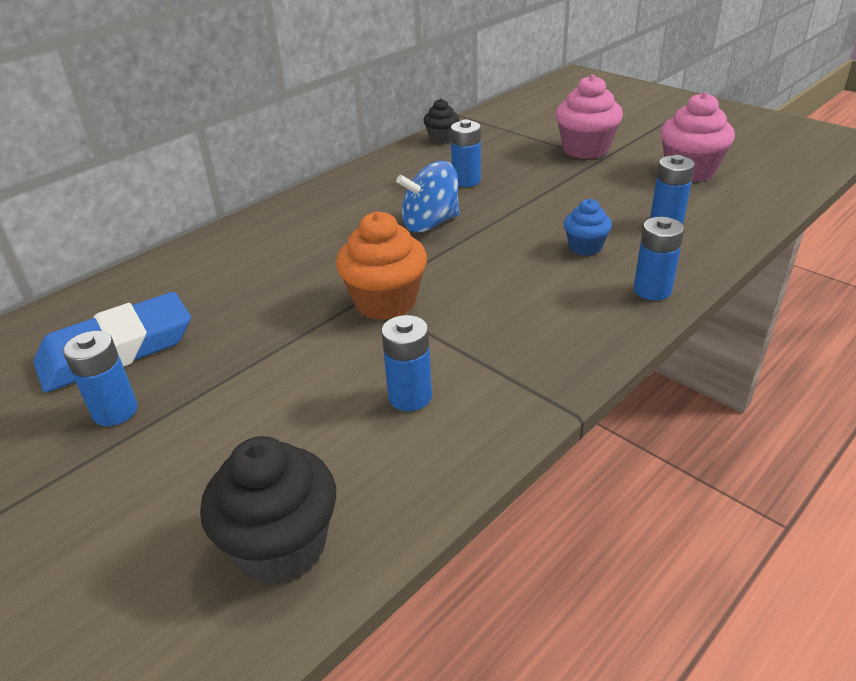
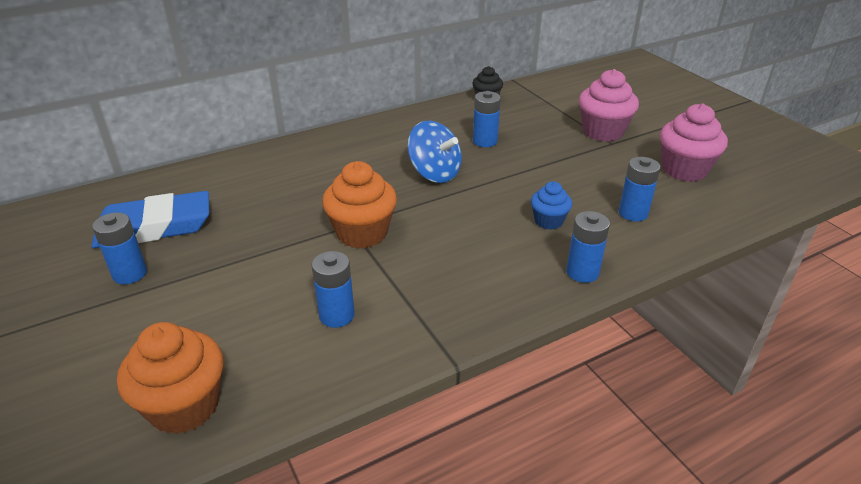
camera: 15 degrees right, 0 degrees up
black cupcake [200,436,336,585] -> orange cupcake [117,322,223,434]
blue spinning top [396,161,460,232] -> blue spinning top turned 135 degrees counterclockwise [407,121,462,183]

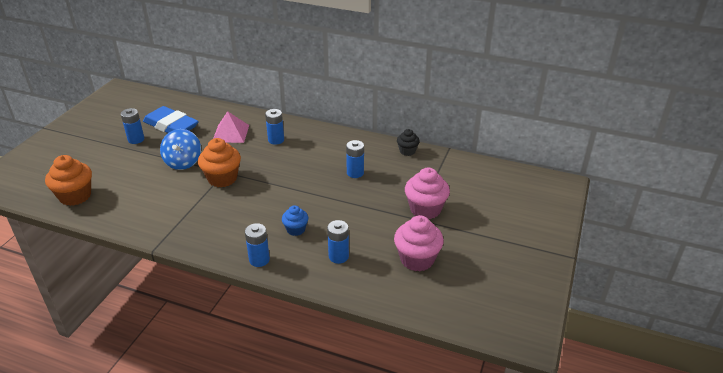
camera: 50 degrees right, 0 degrees up
blue battery [312,251,355,328] -> blue battery moved to [265,109,284,145]
blue spinning top [407,121,462,183] -> blue spinning top moved to [160,129,201,170]
none -> pink pyramid [213,111,249,143]

